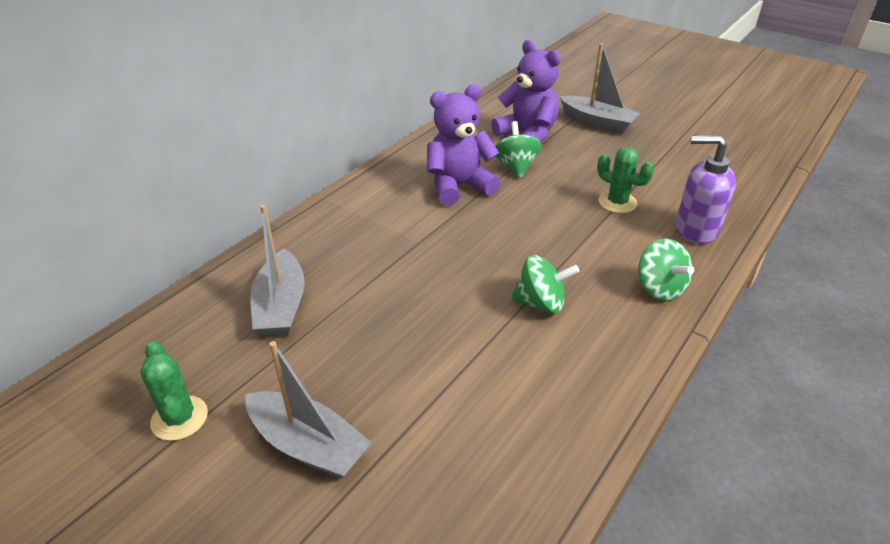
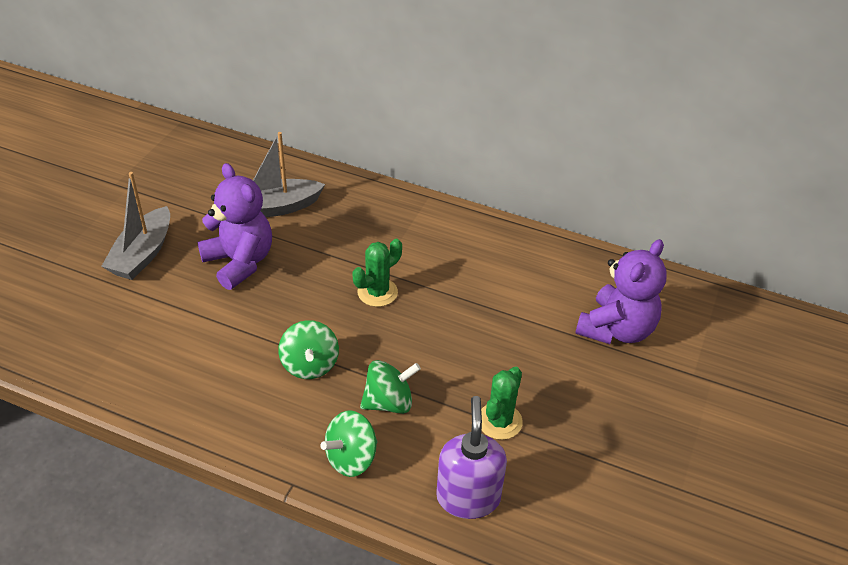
camera: 75 degrees right, 5 degrees up
green cactus [140,341,208,441] -> green cactus moved to [352,239,402,307]
purple teddy bear [427,84,500,206] -> purple teddy bear moved to [197,163,272,290]
green spinning top [495,121,542,178] -> green spinning top moved to [360,360,421,414]
grey boat [560,43,640,134] -> none

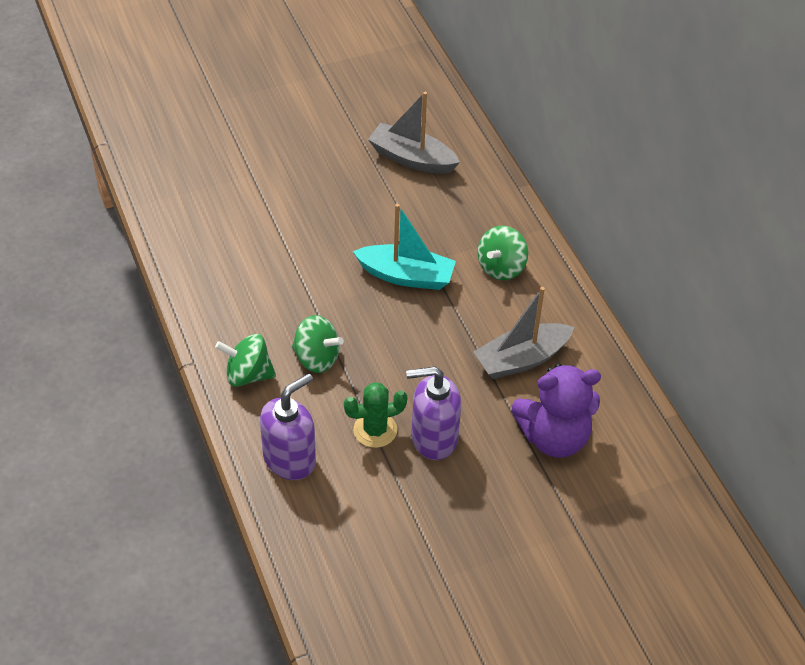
camera: 45 degrees right, 5 degrees up
grey boat [101,172,170,280] -> grey boat moved to [473,287,574,379]
purple teddy bear [197,163,272,290] -> none
green spinning top [278,320,339,379] -> green spinning top moved to [477,225,528,280]
green cactus [352,239,402,307] -> turquoise boat [353,204,456,290]
none -> purple soap dispenser [406,366,461,460]

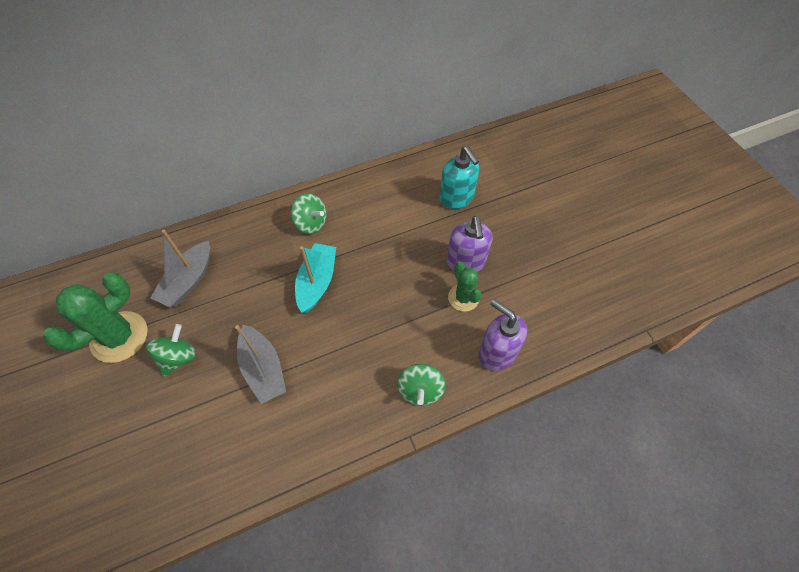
camera: 90 degrees left, 10 degrees up
green spinning top [292,315,344,373] -> green spinning top moved to [146,324,196,377]
grey boat [473,287,574,379] -> grey boat moved to [235,325,286,404]
purple teddy bear [511,363,601,457] -> turquoise soap dispenser [439,146,479,209]
none -> green cactus [43,272,148,363]

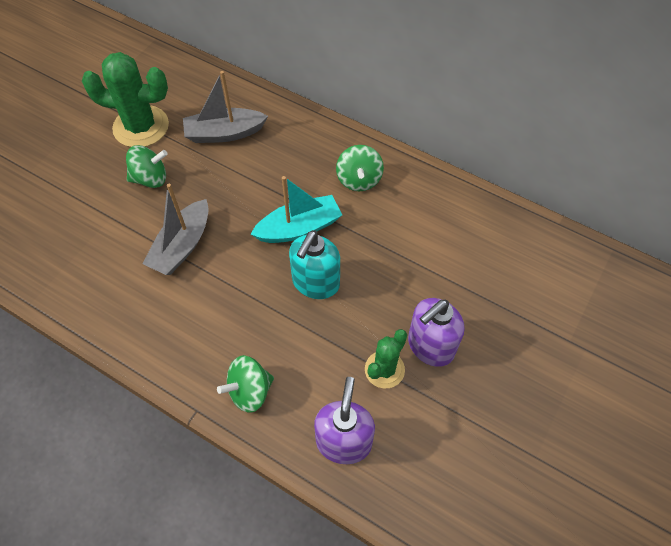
camera: 55 degrees right, 0 degrees up
turquoise soap dispenser [439,146,479,209] -> turquoise soap dispenser moved to [289,230,340,299]

